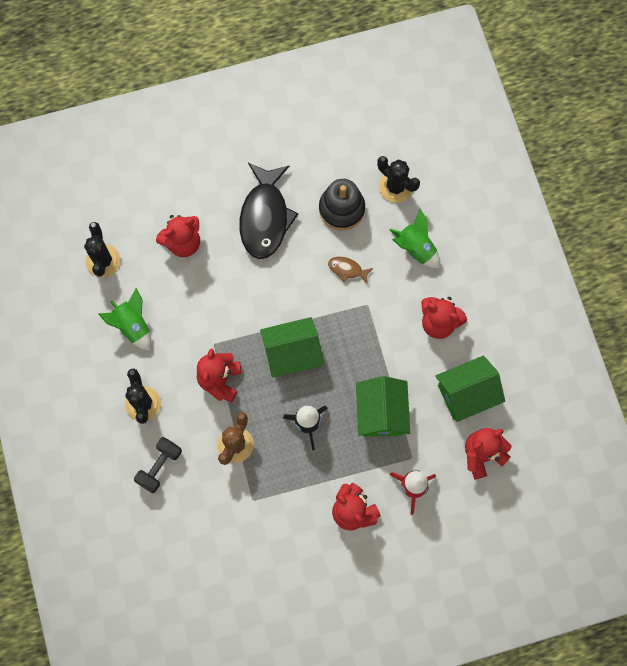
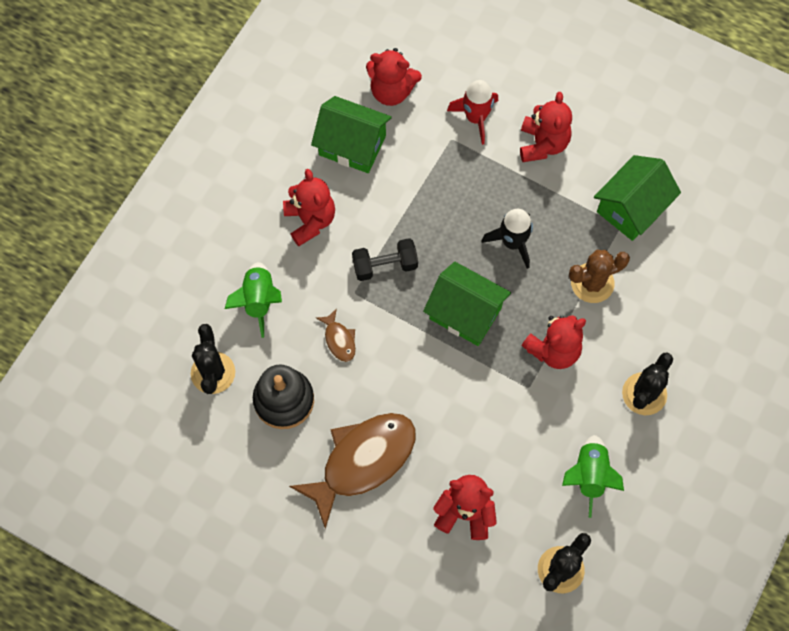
camera: 135 degrees left, 5 degrees down
black dumbbell [134,437,182,493] -> black dumbbell moved to [352,238,418,281]
black fish [240,163,299,259] -> brown fish [289,413,416,529]
green house [356,376,410,437] -> green house moved to [594,155,681,241]

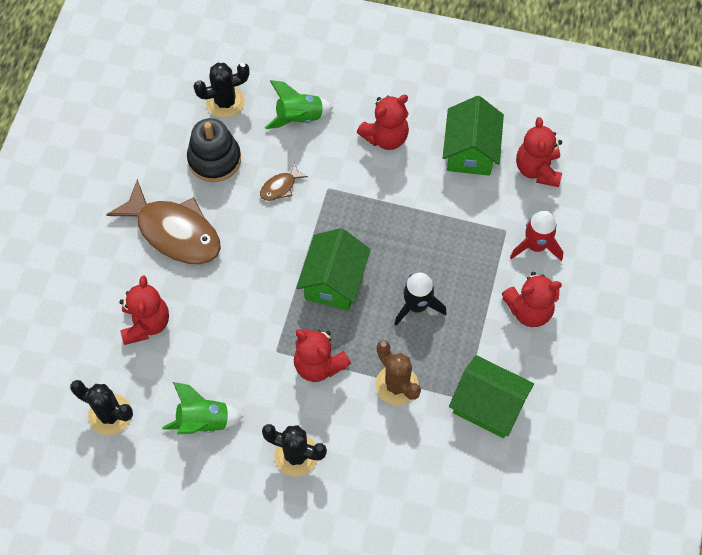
camera: 75 degrees right, 5 degrees down
black dumbbell [352,238,418,281] -> none

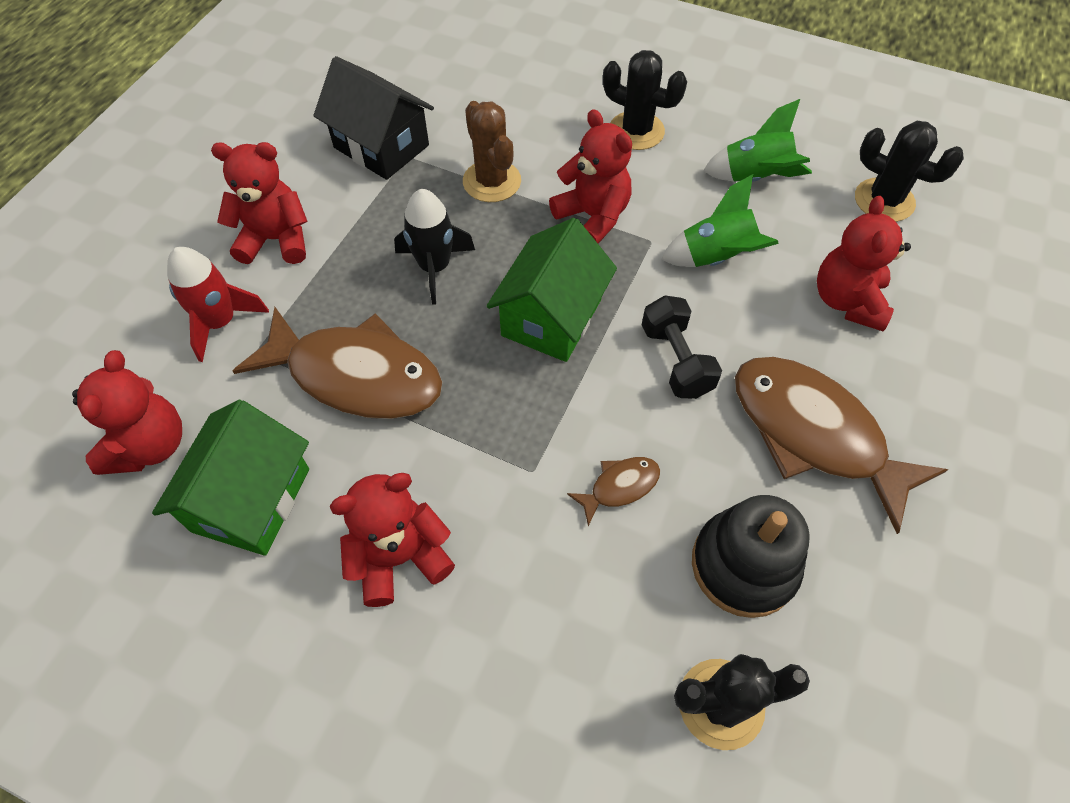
camera: 170 degrees left, 5 degrees down
green rocket [265,80,333,129] -> green rocket moved to [661,174,779,267]
green house [449,355,534,438] -> black house [313,56,434,180]
none -> brown fish [233,307,442,419]
none -> black dumbbell [642,295,722,399]

